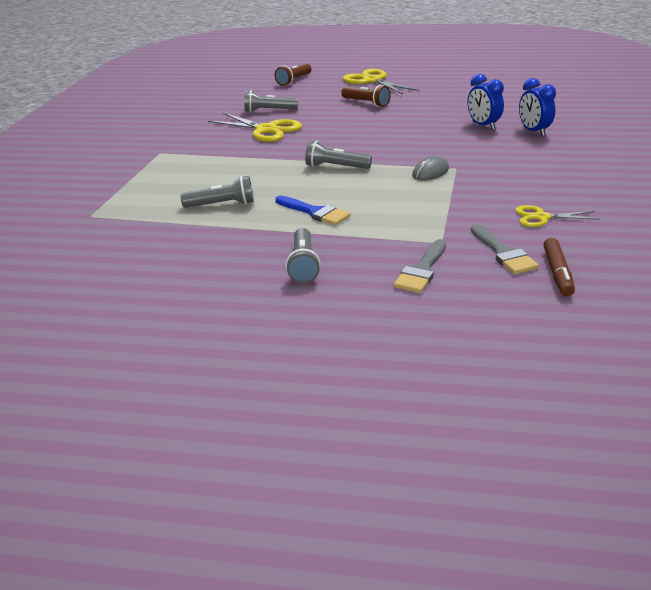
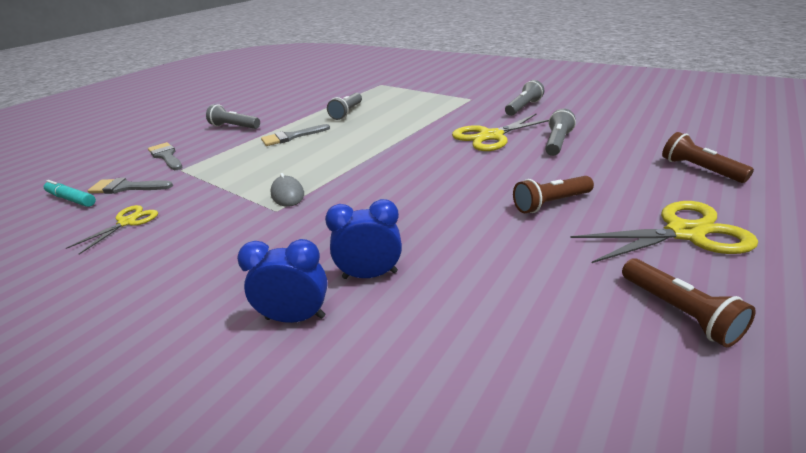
camera: 115 degrees right, 0 degrees up
blue brush [275,196,350,225] -> grey brush [261,124,330,146]
grey flashlight [305,141,372,169] -> grey flashlight moved to [505,80,544,116]
brown marker [543,238,575,296] -> turquoise marker [44,180,96,207]
none -> brown flashlight [622,259,756,347]

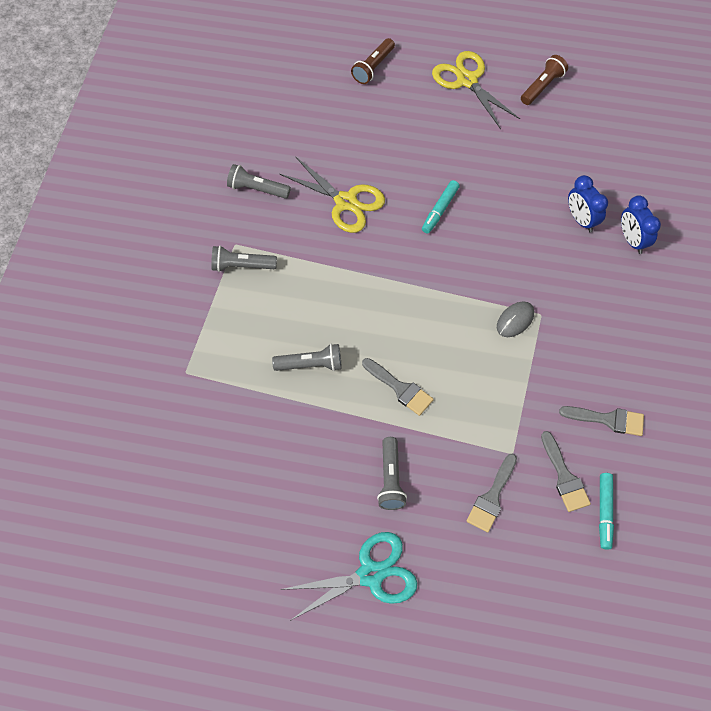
camera: 115 degrees left, 30 degrees up
yellow scissors [66,205,158,255] -> grey brush [559,406,644,436]
brown flashlight [513,176,594,213] -> none
grey flashlight [545,109,576,156] -> grey flashlight moved to [211,246,277,272]
none -> turquoise scissors [280,532,417,621]
none -> turquoise marker [422,180,460,234]

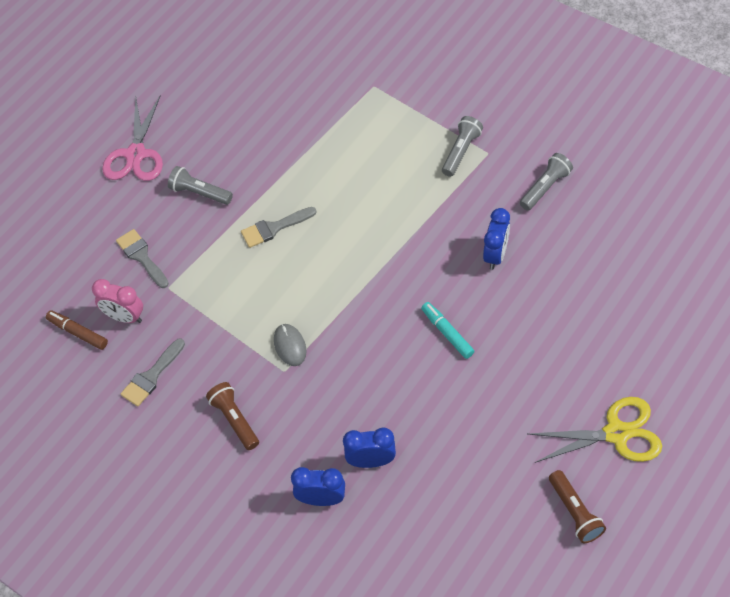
camera: 120 degrees right, 5 degrees down
grey flashlight [272,344,341,371] -> none
yellow scissors [280,156,385,233] -> blue clock [483,208,510,270]
turquoise scissors [280,532,417,621] -> pink scissors [102,96,163,181]
brown flashlight [351,38,395,84] -> brown flashlight moved to [206,382,259,450]
grey brush [541,431,591,512] -> pink clock [92,279,143,323]
turquoise marker [599,473,614,550] -> brown marker [46,311,108,350]

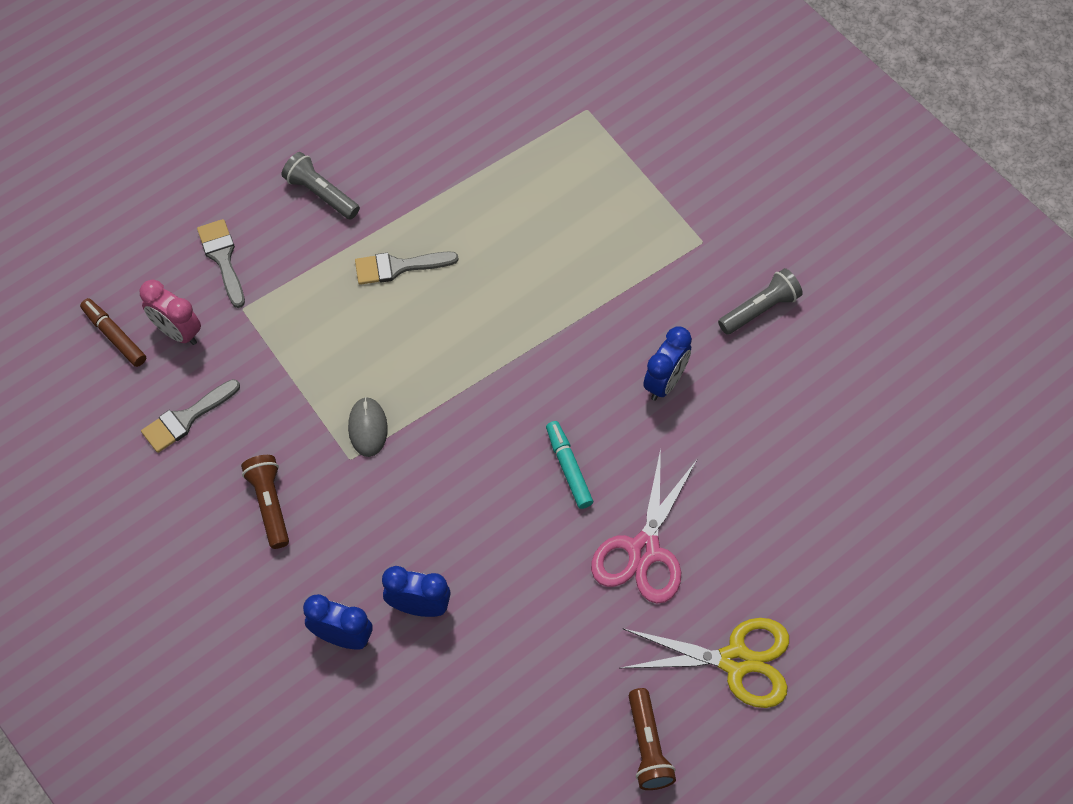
camera: 10 degrees right, 5 degrees up
pink scissors [102,96,163,181] -> pink scissors moved to [591,449,697,604]
grey flashlight [442,116,483,177] -> none

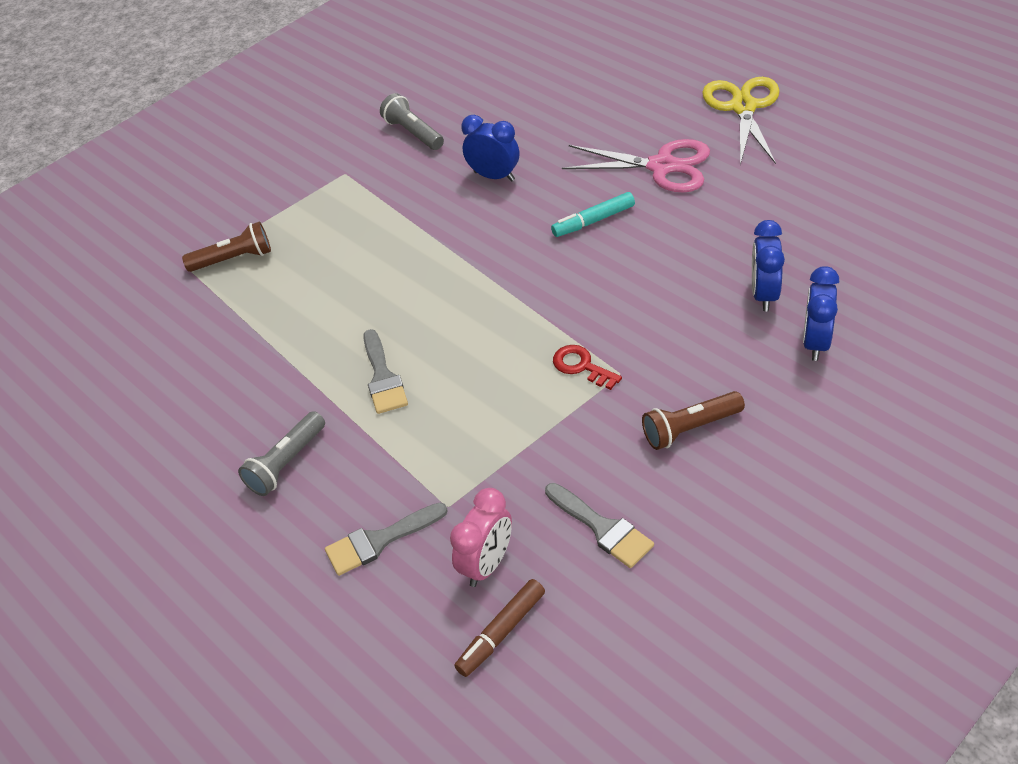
camera: 90 degrees left, 15 degrees down
grey mouse [348,397,388,457] -> red key [553,345,622,390]
brown flashlight [629,688,676,790] -> brown flashlight moved to [182,221,271,272]

